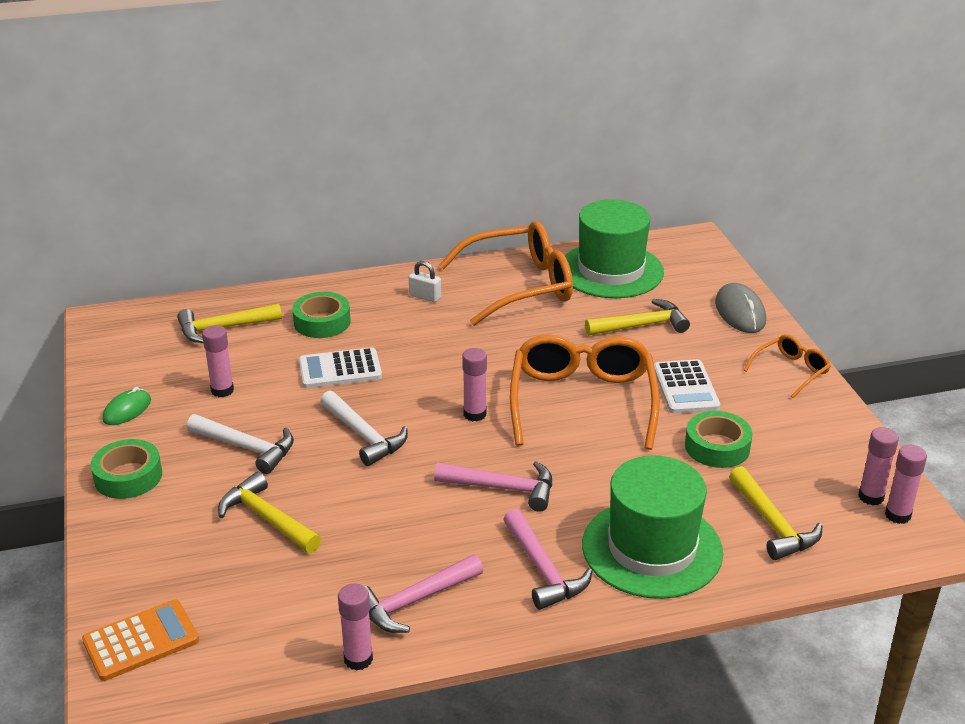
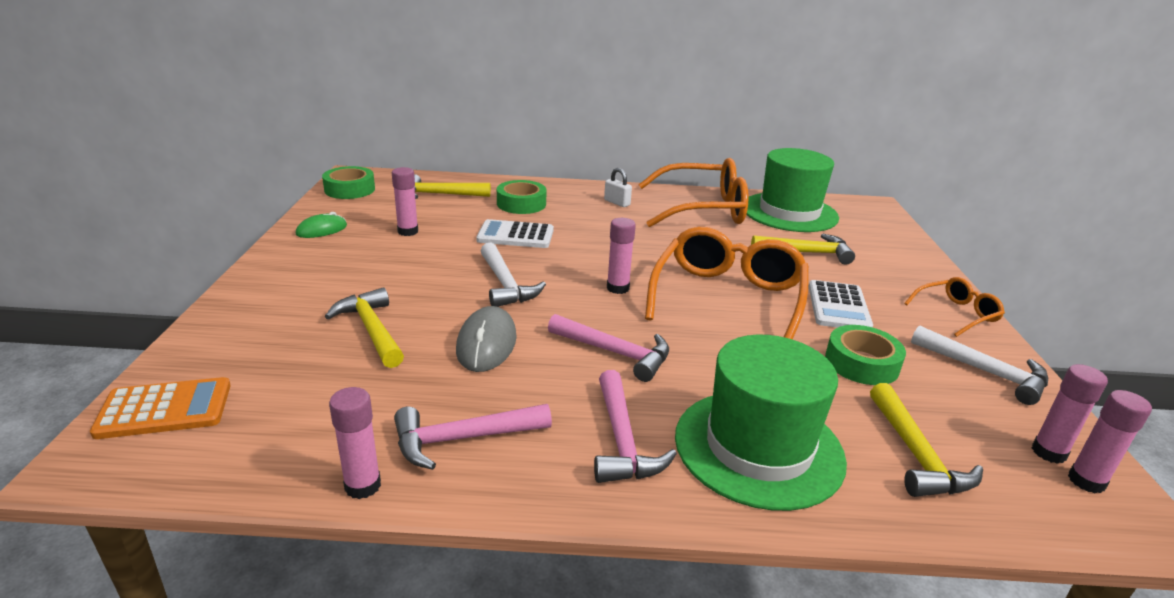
camera: 15 degrees right, 5 degrees down
green tape [90,439,162,499] -> green tape moved to [322,166,375,199]
white hammer [187,414,294,474] -> white hammer moved to [911,325,1048,405]
grey mouse [715,283,766,333] -> grey mouse moved to [456,306,517,372]

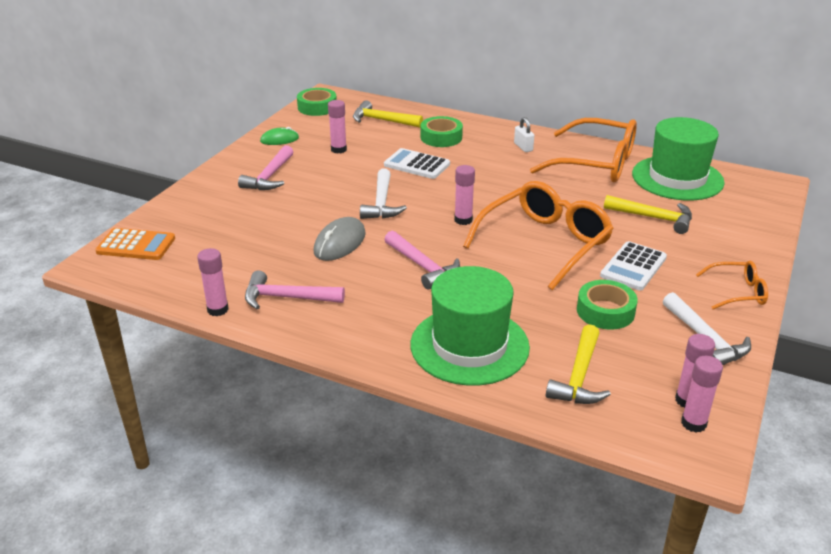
camera: 25 degrees right, 5 degrees up
yellow hammer [325,288,404,368] -> none
pink hammer [594,370,677,483] -> pink hammer moved to [238,145,293,190]

